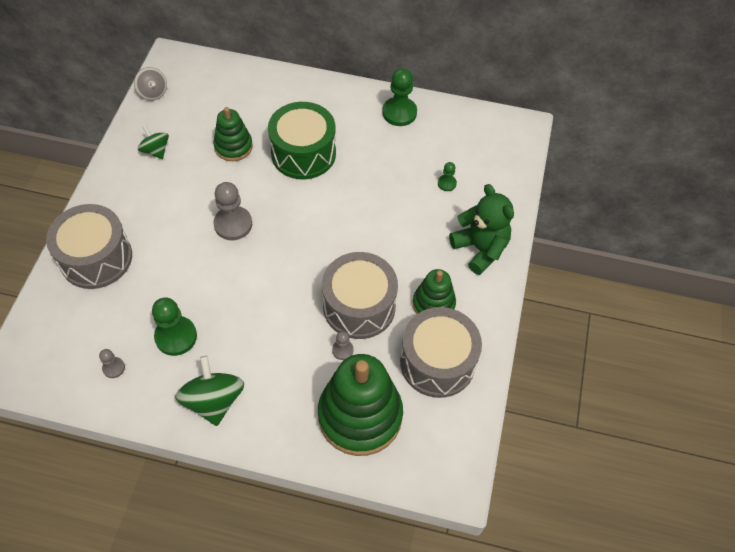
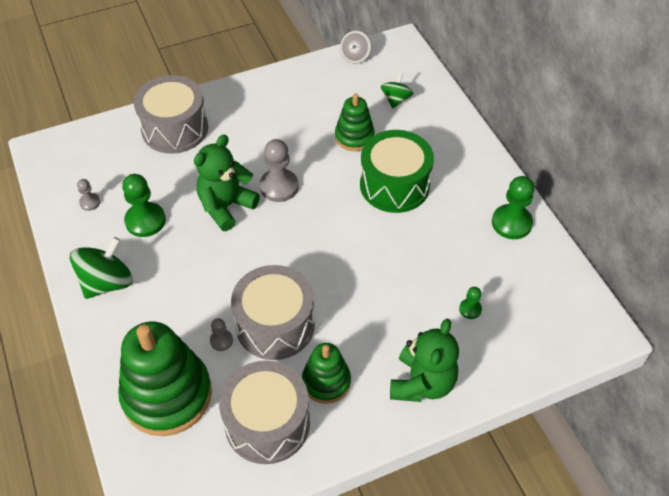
camera: 55 degrees right, 5 degrees down
green spinning top [138,126,169,159] -> green spinning top moved to [381,72,413,108]
none -> green teddy bear [194,135,260,231]

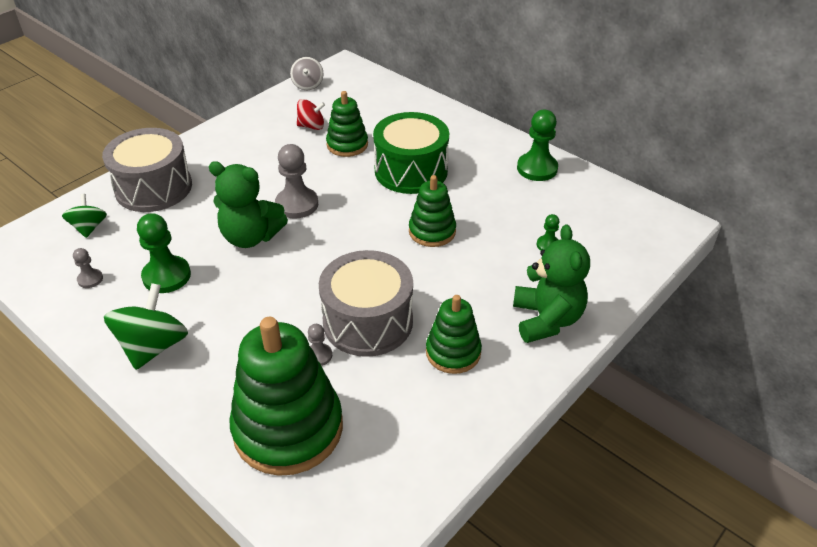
camera: 25 degrees left, 10 degrees down
green teddy bear [194,135,260,231] -> green teddy bear turned 90 degrees counterclockwise [209,161,288,248]
grey drum [219,361,310,464] -> none
green spinning top [381,72,413,108] -> green spinning top moved to [62,194,107,238]
none -> red spinning top [297,99,325,130]
none -> green stacking toy [409,175,456,247]

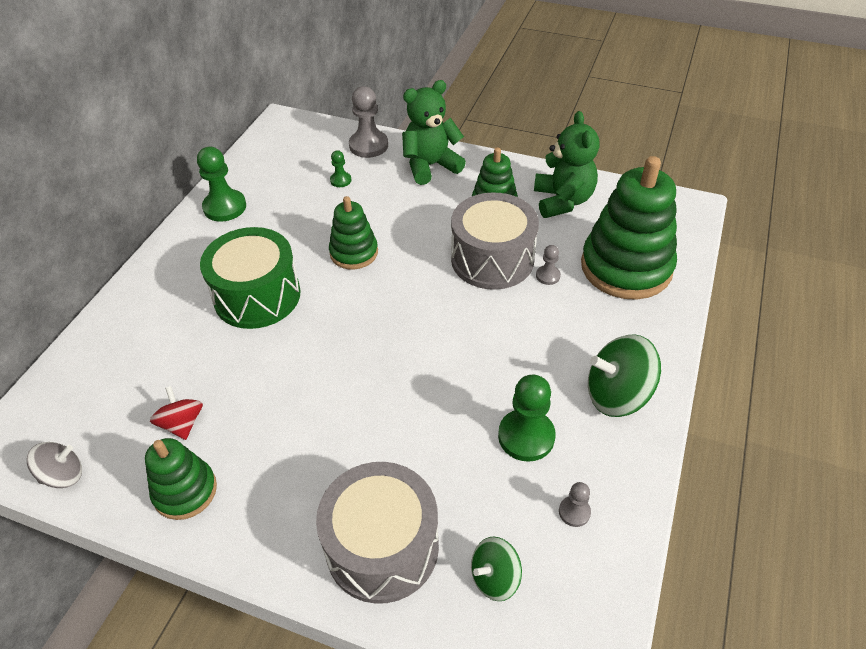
camera: 110 degrees left, 5 degrees up
green teddy bear [209,161,288,248] -> green teddy bear moved to [534,111,600,218]
grey pawn [275,144,318,218] -> grey pawn moved to [349,86,388,158]
green stacking toy [326,91,368,157] -> green stacking toy moved to [145,438,217,520]

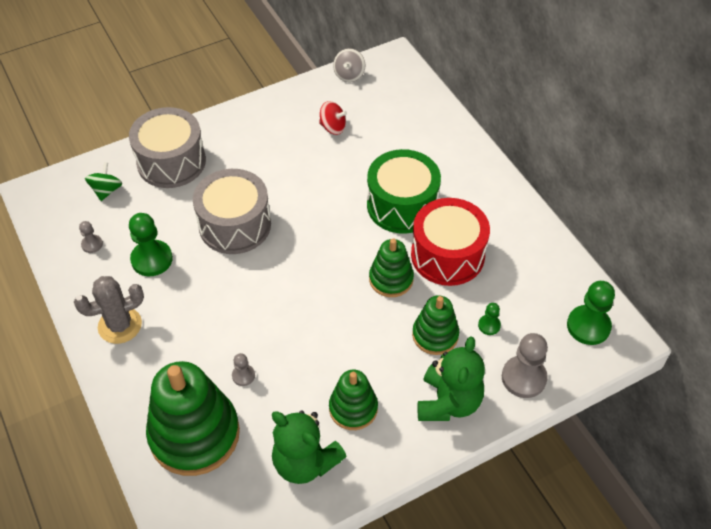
camera: 130 degrees right, 5 degrees up
green stacking toy [145,438,217,520] -> green stacking toy moved to [412,295,459,355]
green pawn [197,147,246,222] -> green pawn moved to [567,281,615,345]
grey drum [451,192,539,290] -> grey drum moved to [193,169,271,254]
green spinning top [588,334,661,417] -> grey cactus [74,276,144,344]
none -> red drum [411,198,490,286]

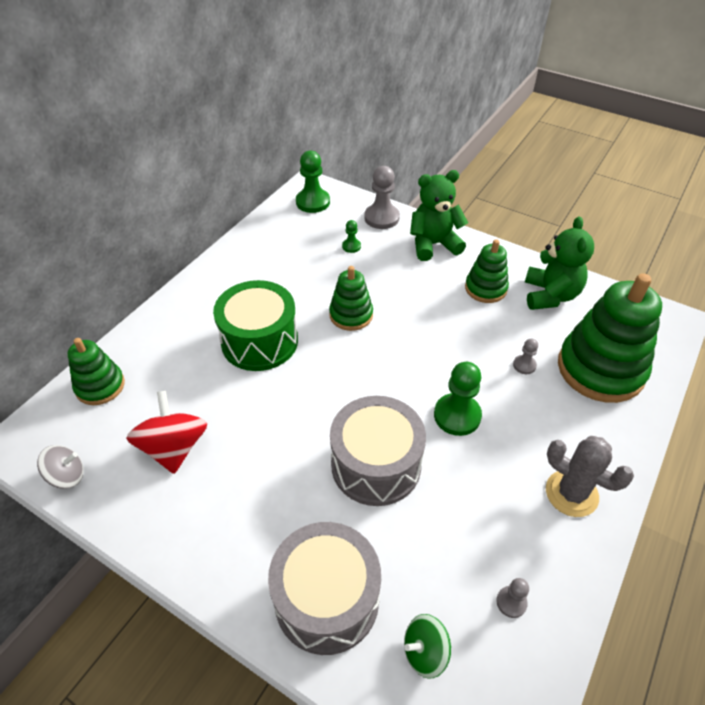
camera: 120 degrees left, 5 degrees down
green pawn [129,213,173,276] -> green pawn moved to [434,362,482,436]
red spinning top [319,101,347,135] -> red spinning top [126,391,207,474], size x1.66
red drum [411,198,490,286] -> none
green stacking toy [412,295,459,355] -> green stacking toy moved to [68,338,125,405]

